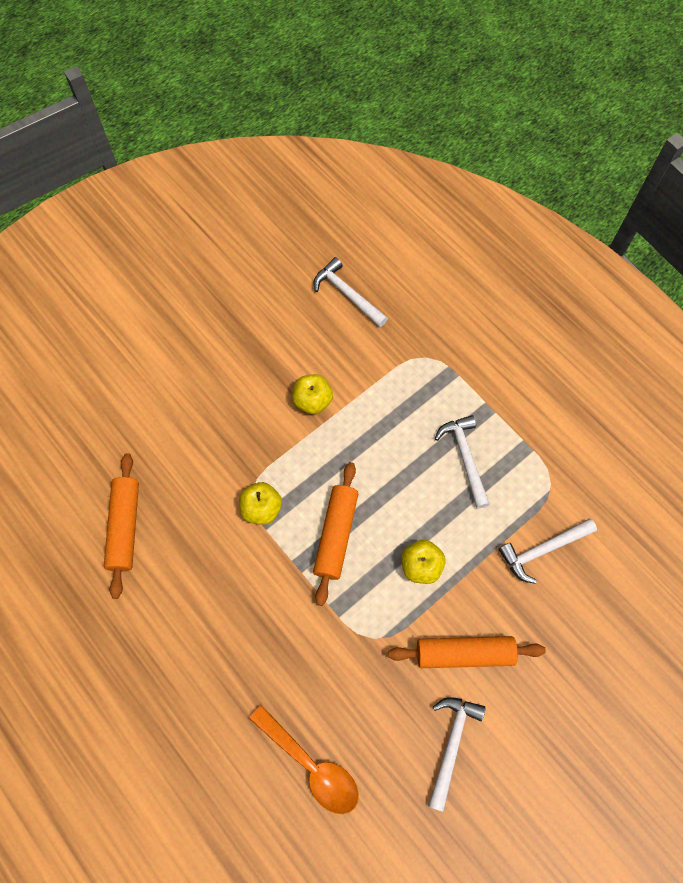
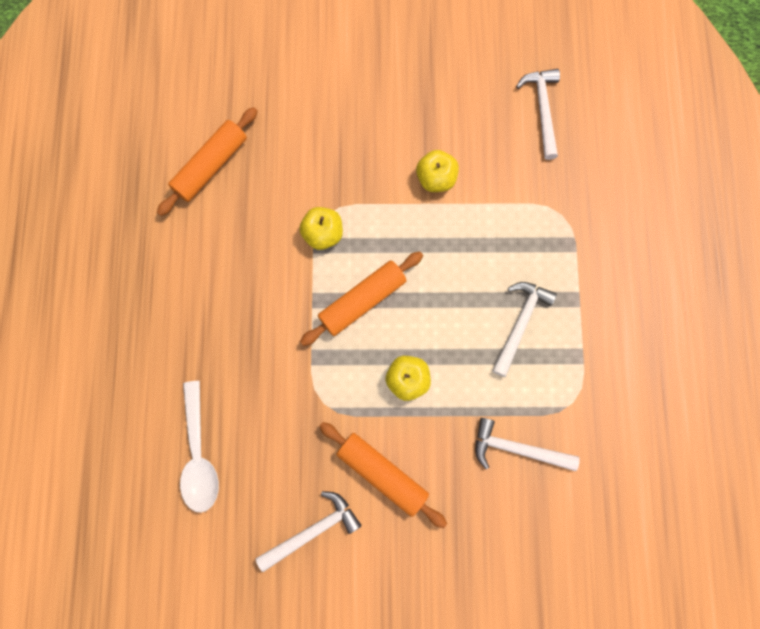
camera: 40 degrees right, 10 degrees up
orange spoon [249,705,359,814] -> white spoon [180,381,219,512]

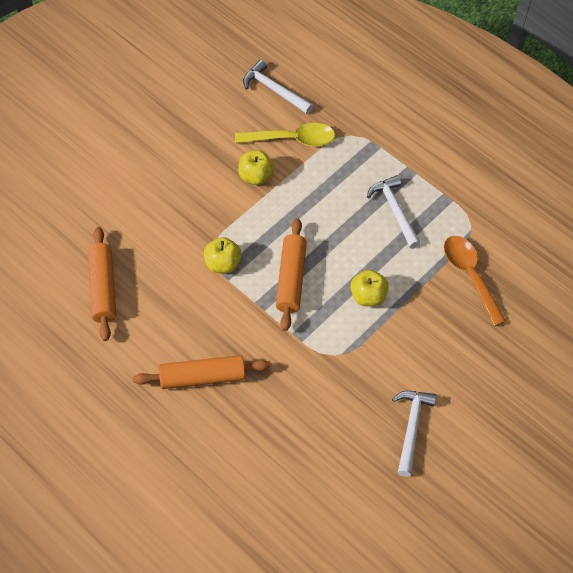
camera: 50 degrees left, 20 degrees down
white spoon [180,381,219,512] -> none
orange rolling pin [319,422,447,528] -> orange rolling pin moved to [133,355,270,389]
white hammer [475,418,580,471] -> orange spoon [444,236,507,326]
none -> yellow spoon [235,123,335,146]

